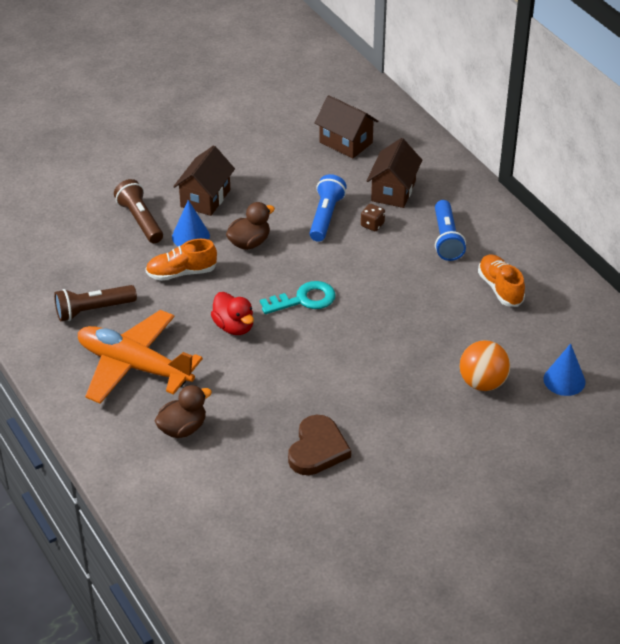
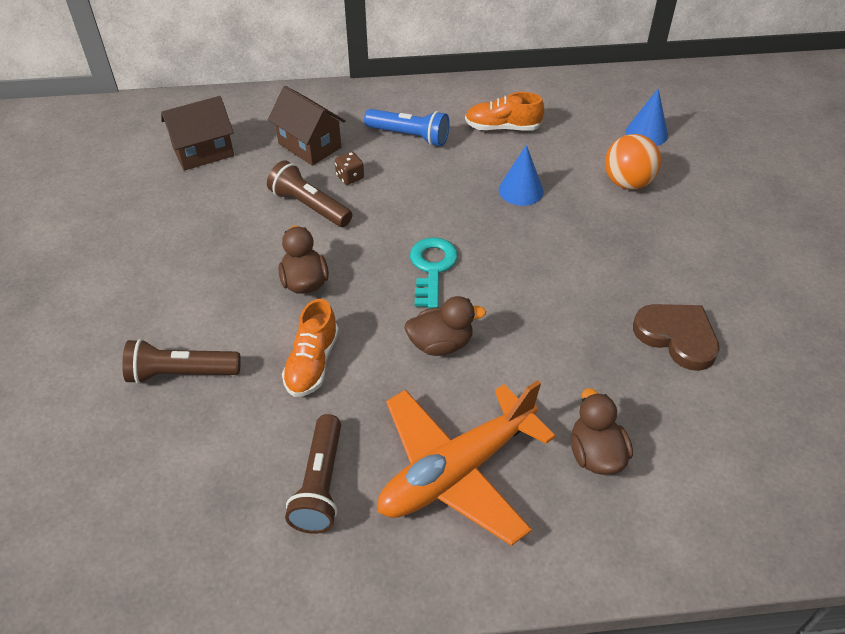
camera: 65 degrees left, 5 degrees up
blue cone [172,200,210,246] -> blue cone moved to [499,145,544,206]
brown house [173,145,235,216] -> none
red duck [211,292,254,335] -> brown duck [404,296,486,356]
blue flashlight [309,174,347,242] -> brown flashlight [267,160,352,227]

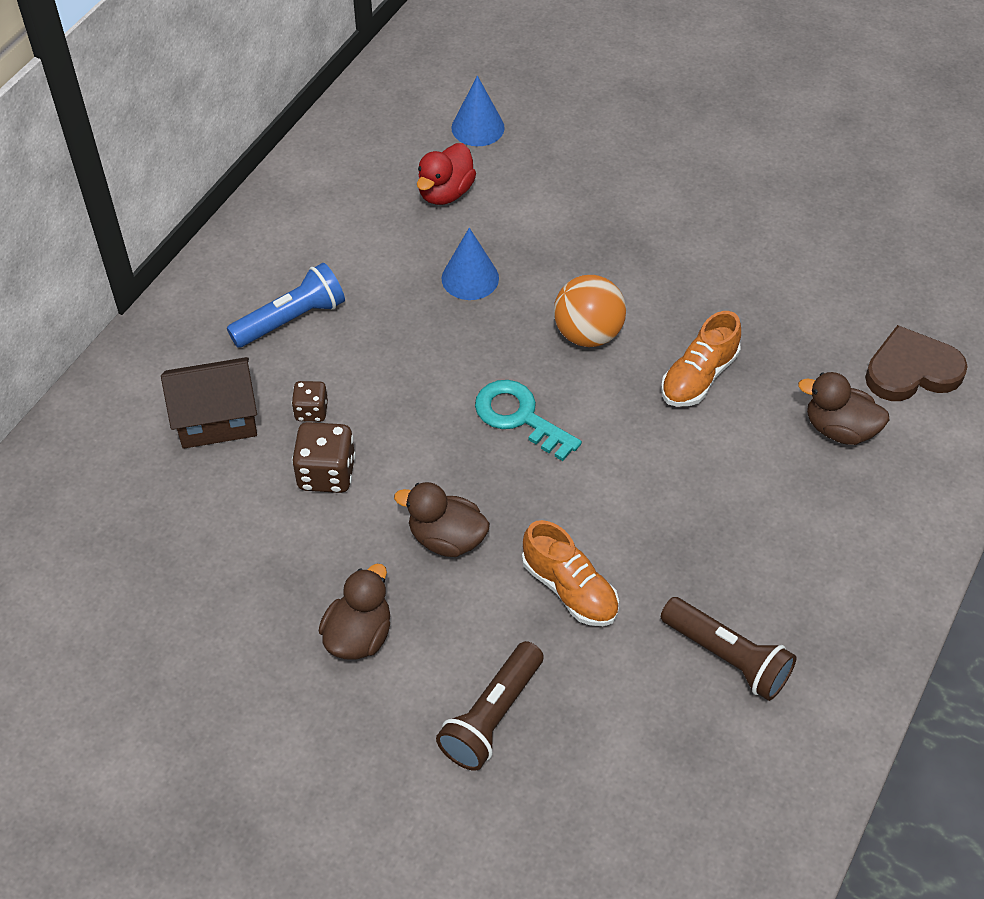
camera: 55 degrees left, 5 degrees up
brown house [161,96,234,171] -> none
brown flashlight [267,160,352,227] -> brown dice [292,422,356,493]
orange plane [378,380,556,546] -> none
brown duck [404,296,486,356] -> brown duck moved to [319,564,390,660]
orange shoe [465,92,544,131] -> orange shoe moved to [661,311,741,407]
orange ball [605,134,661,190] -> orange ball moved to [554,275,626,347]
brown heart [633,304,720,371] -> brown heart moved to [865,325,968,401]
none -> red duck [417,143,476,205]

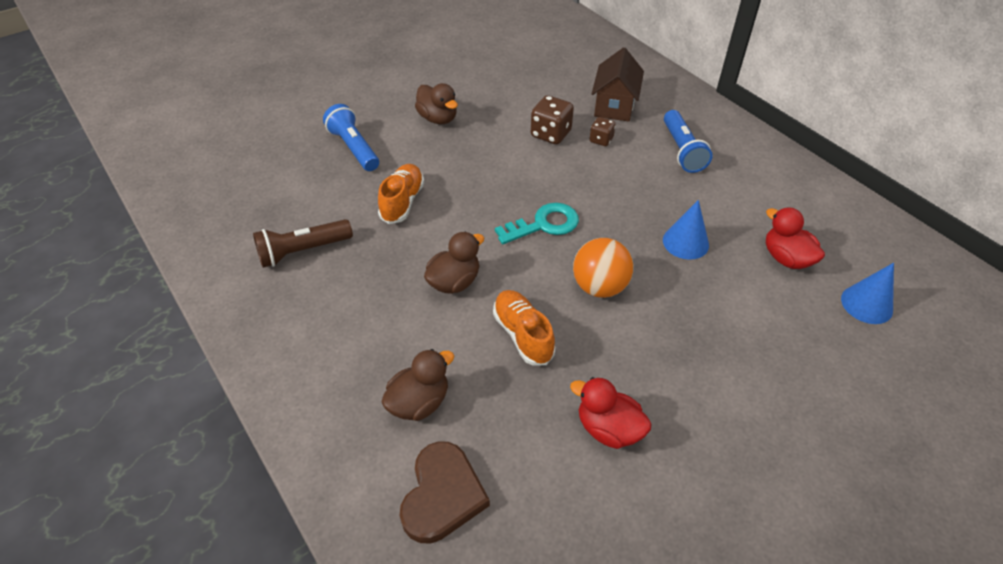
camera: 115 degrees right, 5 degrees down
brown duck [394,482,490,557] -> brown duck moved to [424,232,484,294]
brown flashlight [436,641,544,771] -> blue flashlight [323,104,379,171]
orange shoe [522,520,619,626] -> orange shoe turned 120 degrees clockwise [378,164,424,224]
none -> red duck [570,377,652,449]

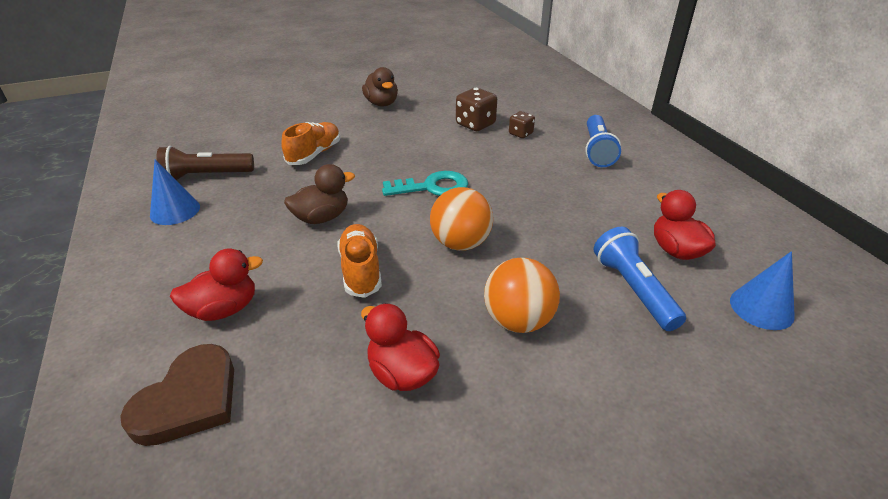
camera: 15 degrees right, 10 degrees down
blue flashlight [323,104,379,171] -> blue flashlight moved to [594,227,686,331]
brown duck [381,349,454,421] -> red duck [170,249,263,321]
brown house [592,47,644,122] -> none
blue cone [663,200,709,260] -> blue cone moved to [150,159,200,225]
none -> orange ball [484,258,560,333]

